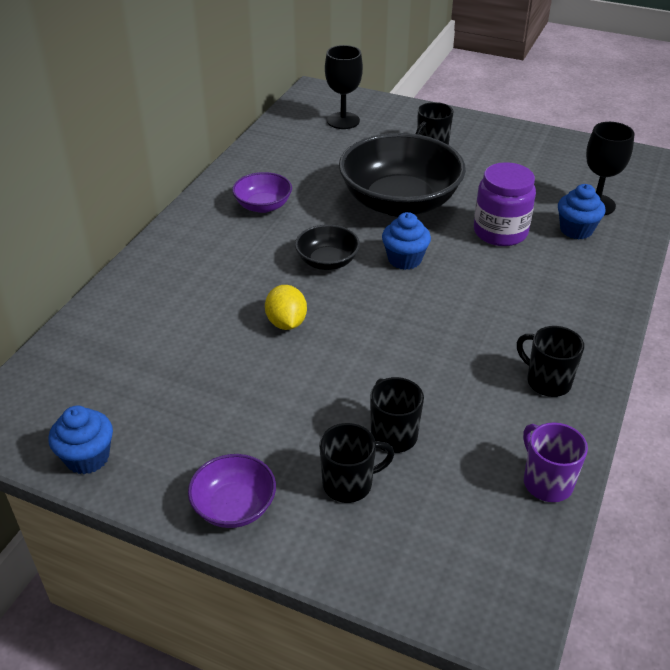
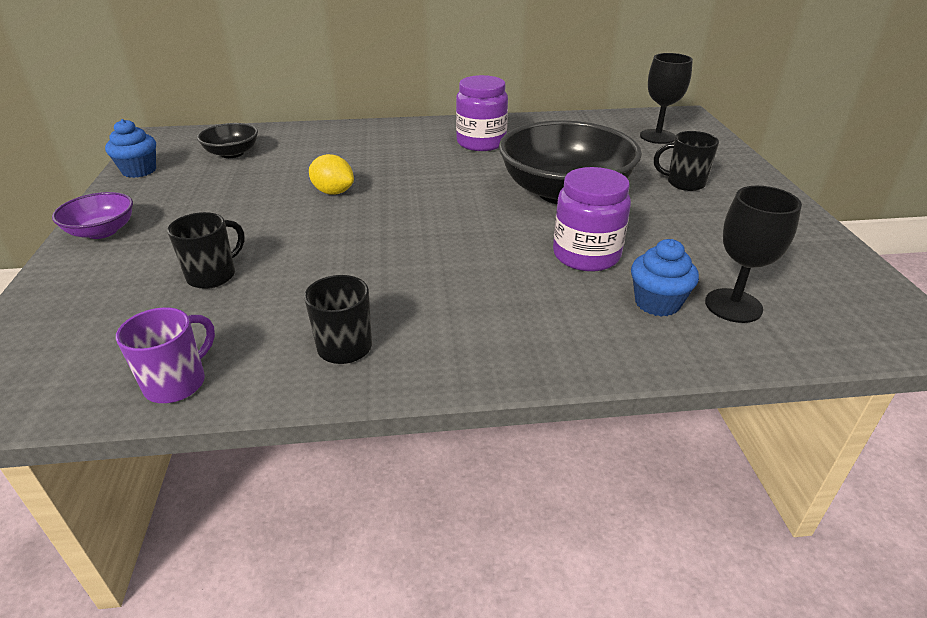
camera: 60 degrees right, 5 degrees down
purple bowl [232,172,292,213] -> purple jar [456,75,508,151]
yellow lemon [265,285,307,330] -> yellow lemon turned 75 degrees clockwise [309,154,354,195]
black bowl [295,225,360,270] -> black bowl moved to [197,123,258,158]
black mug [319,423,395,503] -> none
blue cupcake [382,212,431,270] -> none

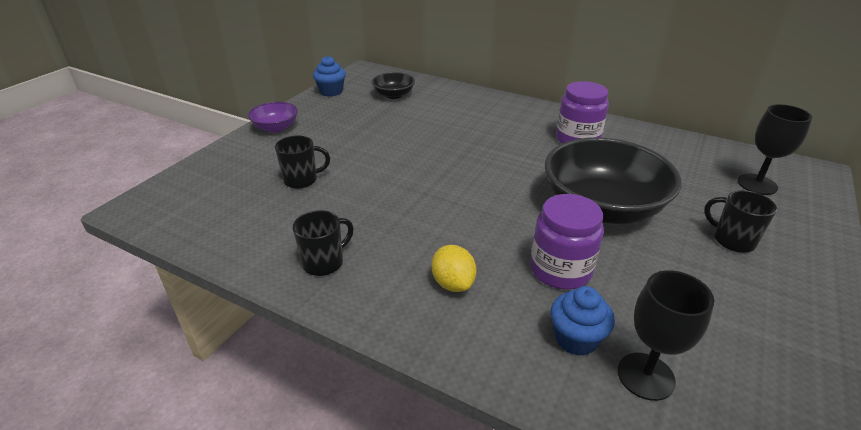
camera: 35 degrees right, 0 degrees up
purple mug [116,307,215,403] -> none
yellow lemon [309,154,354,195] -> yellow lemon moved to [432,245,476,292]

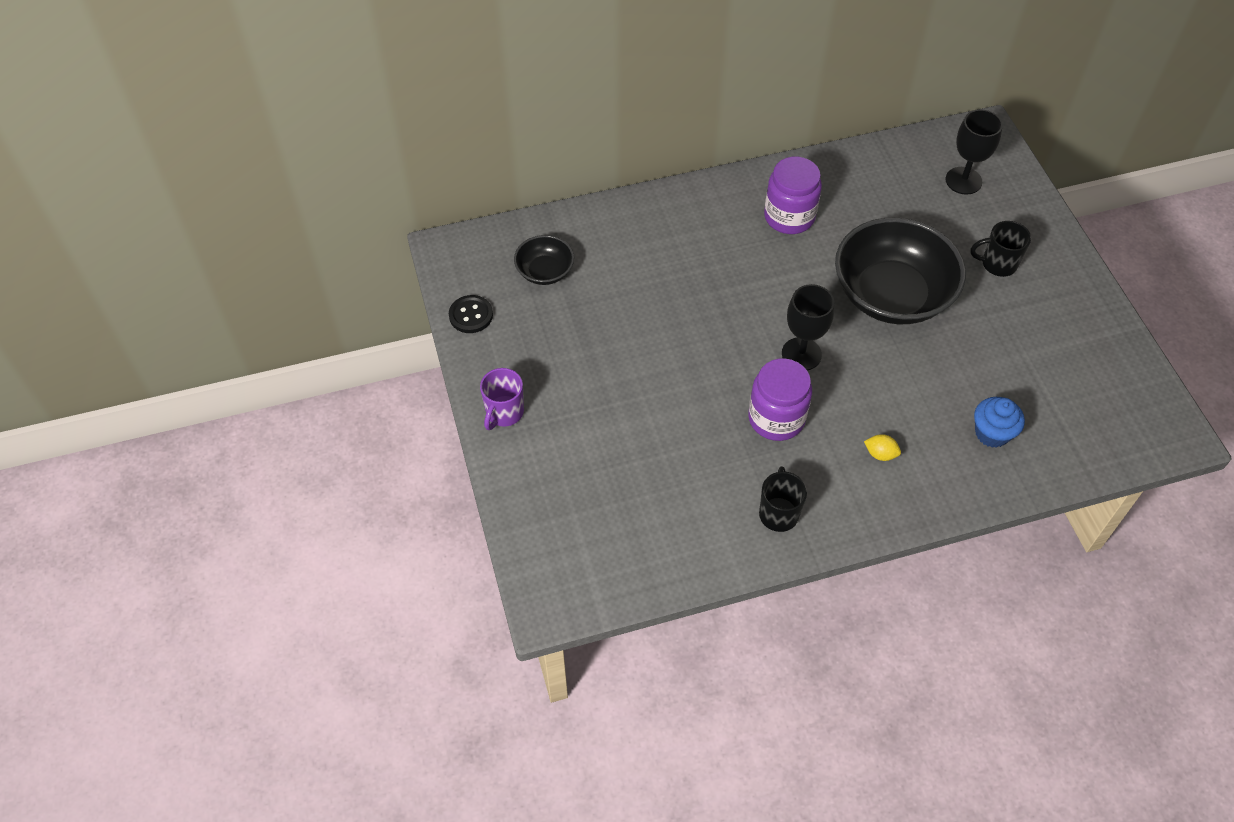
camera: 45 degrees left, 20 degrees up
purple bowl [248,102,298,132] -> purple mug [480,368,524,430]
black mug [275,135,330,189] -> none
blue cupcake [313,56,346,97] -> black button [449,295,493,333]
yellow lemon [432,245,476,292] -> yellow lemon [864,434,901,461], size x0.66
purple jar [530,194,604,290] -> purple jar moved to [748,358,812,441]
black goblet [617,270,714,401] -> black goblet moved to [782,284,834,371]

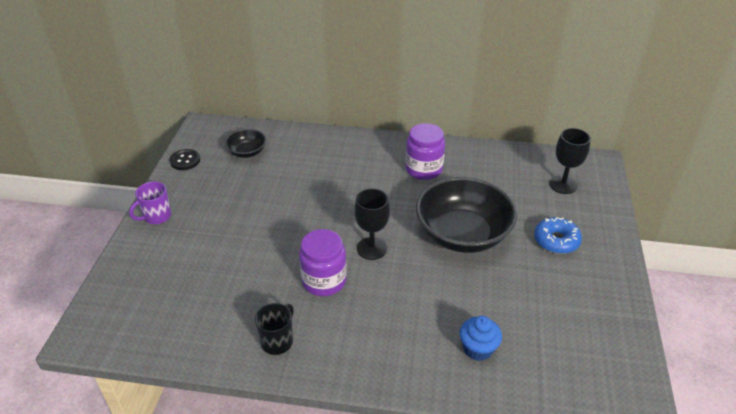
camera: 25 degrees right, 15 degrees down
yellow lemon [864,434,901,461] -> none
black mug [970,221,1031,277] -> blue donut [534,217,582,254]

